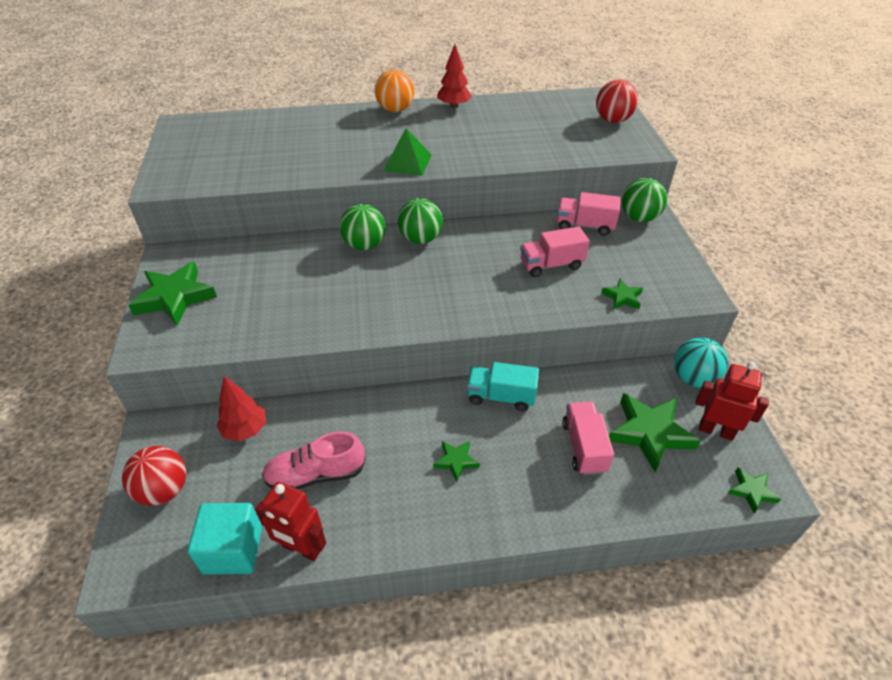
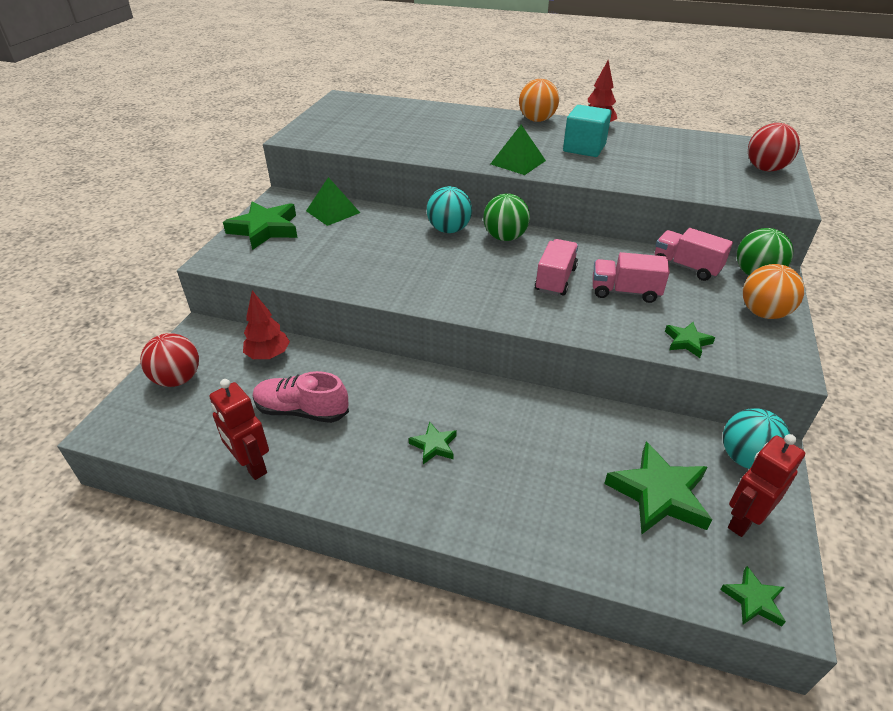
camera: 25 degrees right, 5 degrees down
turquoise cube [187,503,262,575] -> turquoise cube moved to [563,105,612,157]
green ball [340,204,386,250] -> turquoise ball [427,186,472,233]
turquoise truck [467,362,539,411] -> none
pink truck [562,402,614,475] -> pink truck moved to [535,239,578,296]
red robot [695,361,769,441] -> red robot turned 90 degrees counterclockwise [728,434,805,537]
none -> green pyramid [306,177,360,226]
none -> orange ball [743,264,804,319]

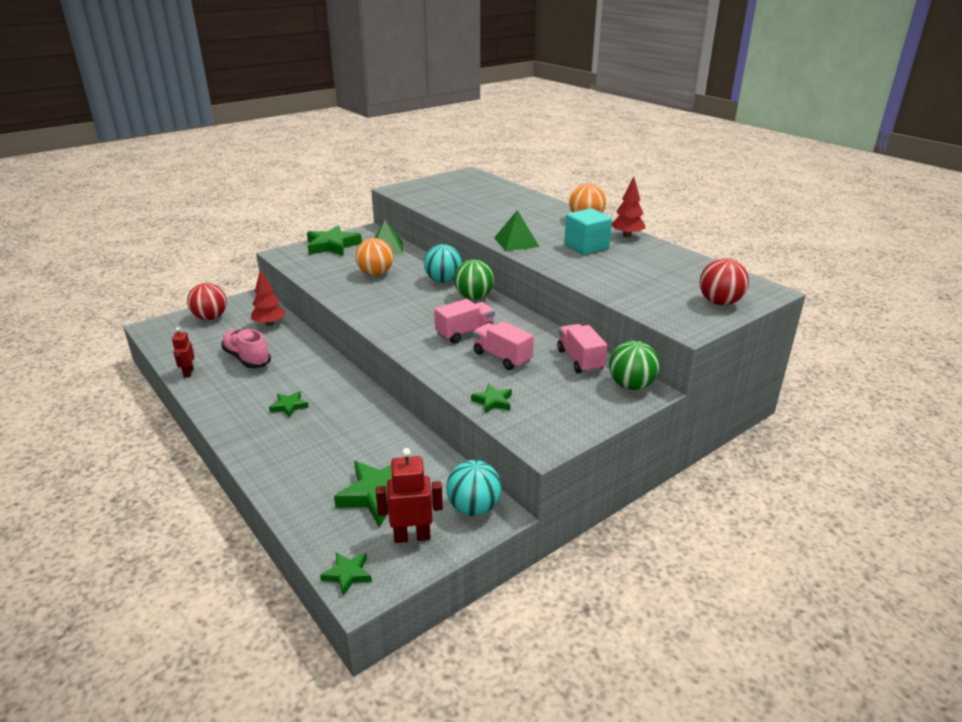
camera: 35 degrees right, 10 degrees down
red robot [209,379,269,480] -> red robot [172,327,195,377], size x0.63
orange ball [743,264,804,319] -> orange ball moved to [356,238,393,276]

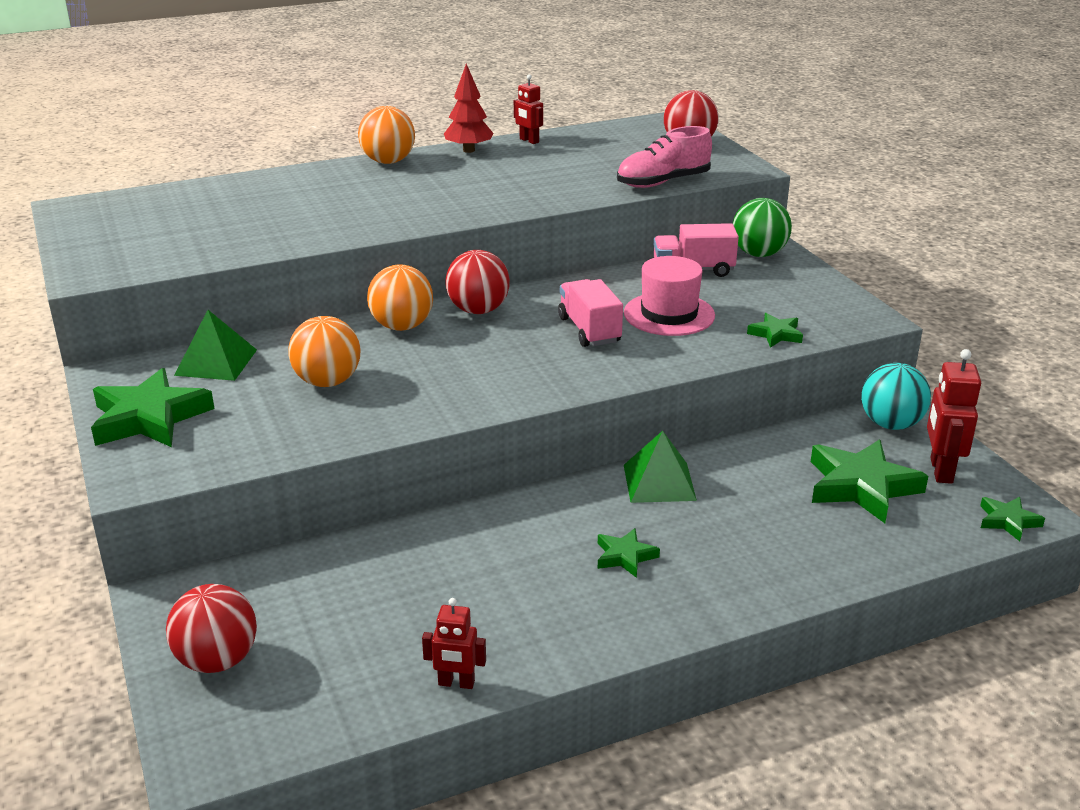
camera: 75 degrees left, 0 degrees up
pink shoe [221,329,271,368] -> pink shoe moved to [617,126,712,188]
red tree [251,270,286,326] -> none
turquoise ball [424,244,462,283] -> orange ball [367,265,433,331]
green ball [454,260,494,300] -> red ball [446,250,510,314]
pink truck [473,321,534,370] -> pink hat [624,256,715,336]
green pyramid [494,210,539,251] -> green pyramid moved to [624,431,697,503]
turquoise cube [564,208,612,255] -> none
none -> red robot [514,74,543,144]

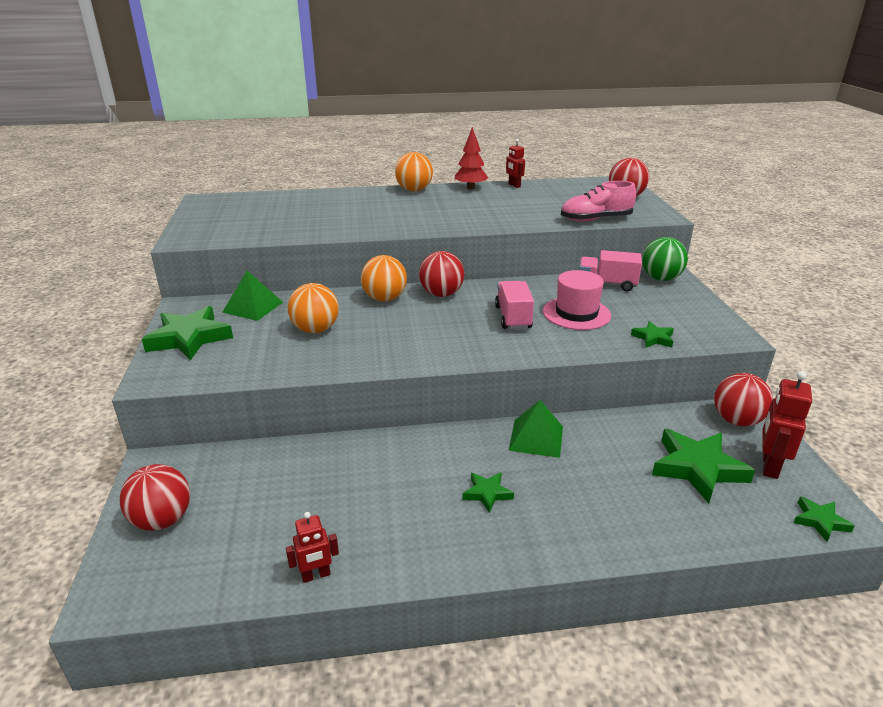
camera: 15 degrees right, 0 degrees up
red robot [422,598,486,689] -> red robot turned 45 degrees counterclockwise [286,512,339,583]
turquoise ball [861,363,931,430] -> red ball [714,373,773,426]

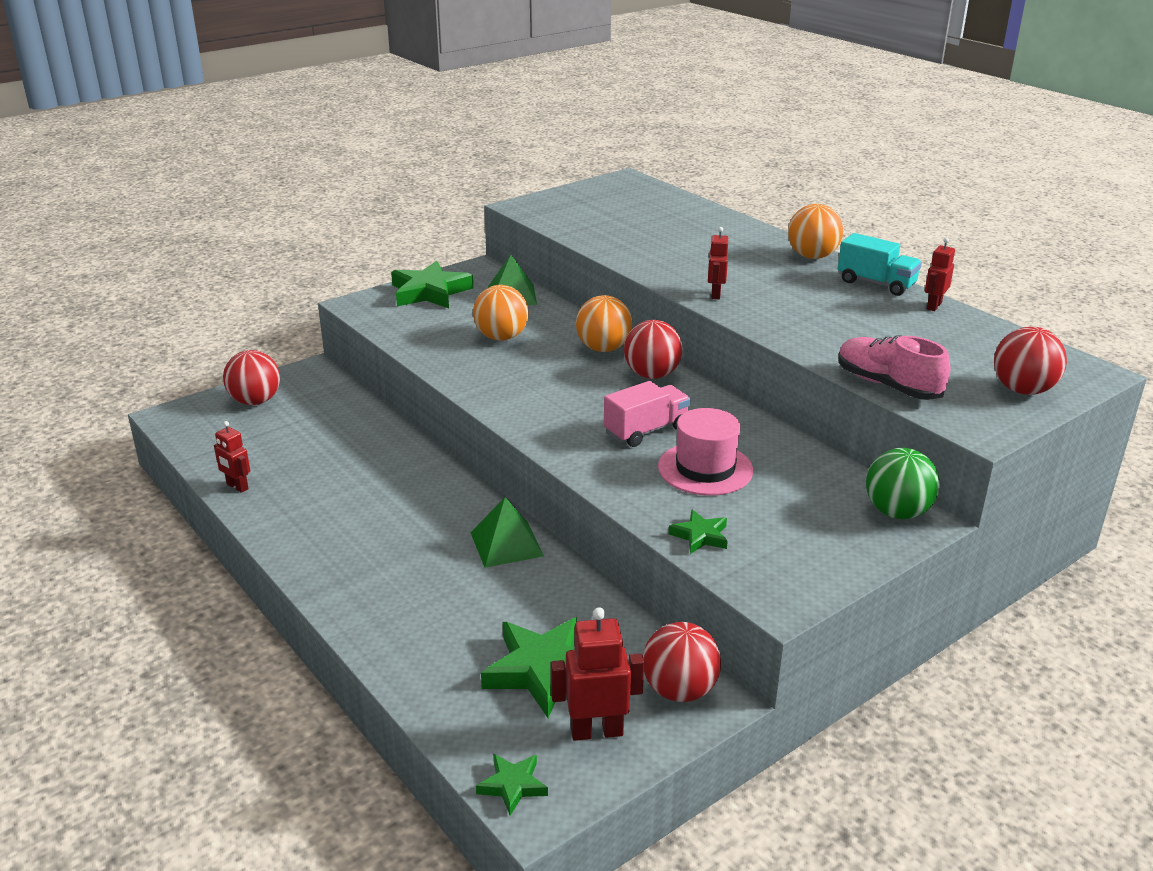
camera: 60 degrees right, 0 degrees up
red tree [455,127,488,189] -> turquoise truck [838,233,922,296]
green star [463,472,514,513] -> none
pink truck [579,250,642,292] -> none
none -> red robot [708,227,728,299]

